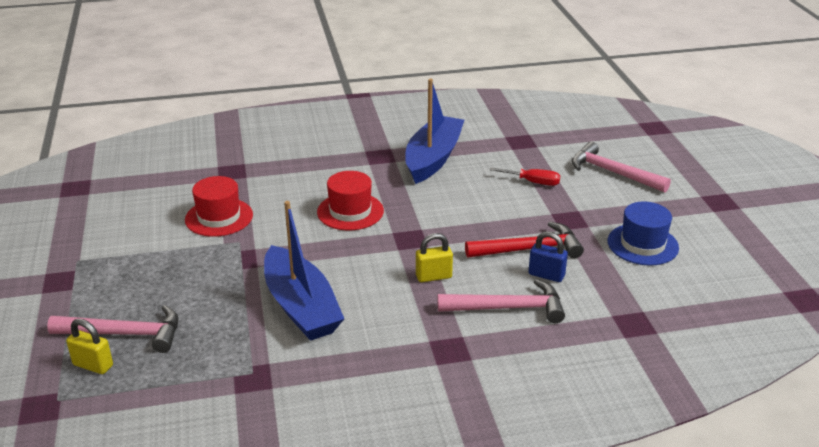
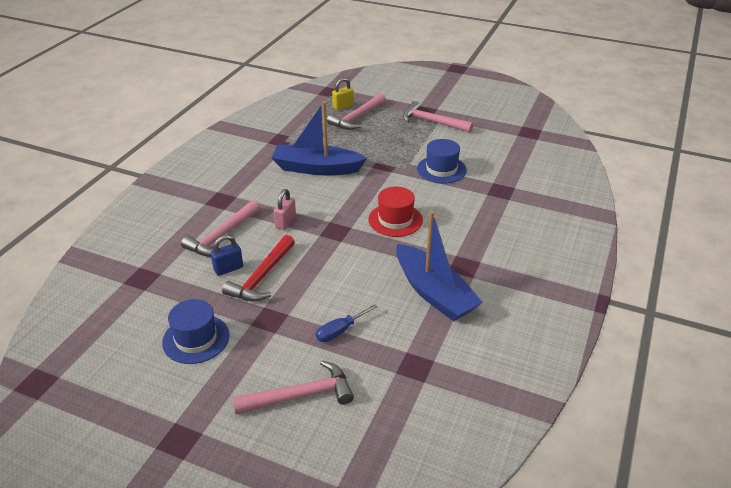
camera: 125 degrees right, 5 degrees up
red hat [185,176,253,237] -> blue hat [417,139,467,183]
yellow padlock [416,233,453,282] -> pink padlock [274,189,296,230]
red screwdriver [490,167,560,186] -> blue screwdriver [316,304,377,342]
none -> pink hammer [403,101,473,133]

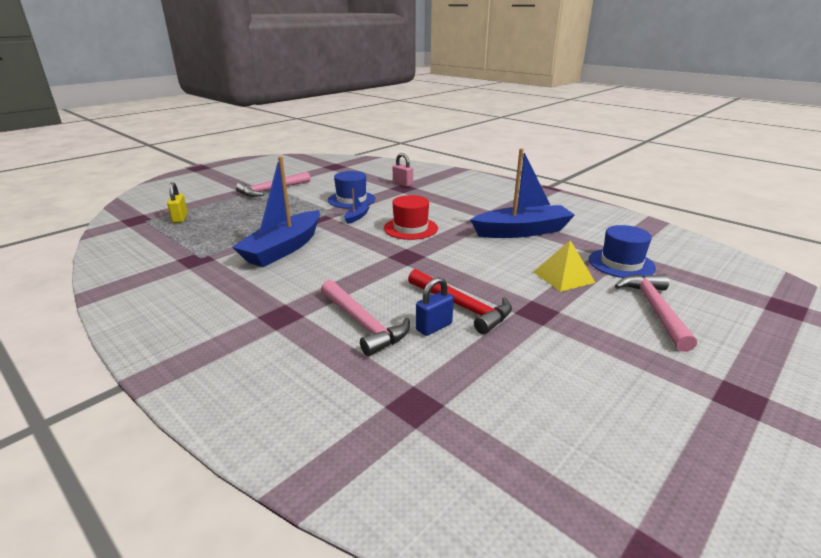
camera: 70 degrees left, 10 degrees down
blue hat [162,299,230,364] -> blue hat moved to [589,225,656,278]
blue padlock [211,235,243,276] -> blue padlock turned 60 degrees clockwise [416,277,454,336]
pink padlock [274,189,296,230] -> pink padlock moved to [393,153,413,187]
blue screwdriver [316,304,377,342] -> yellow pyramid [534,240,596,292]
pink hammer [327,93,386,130] -> none
none -> blue boat [344,189,370,224]

